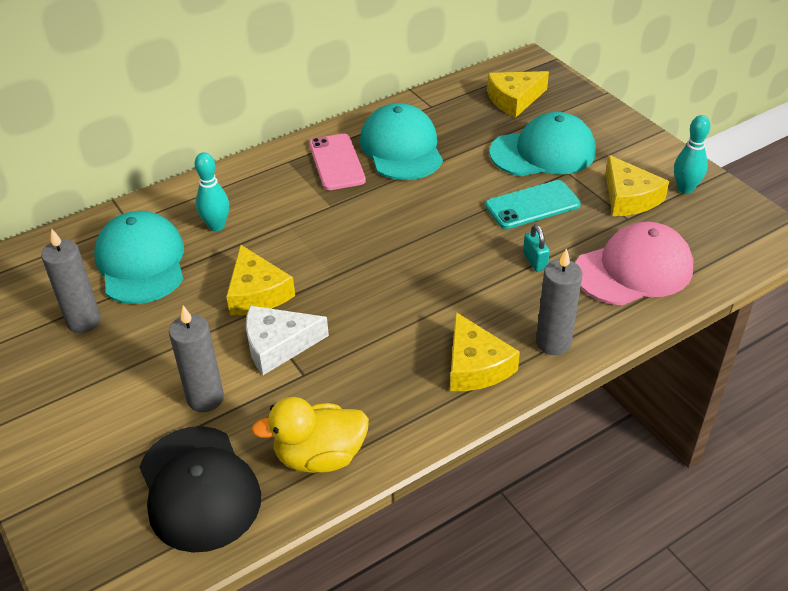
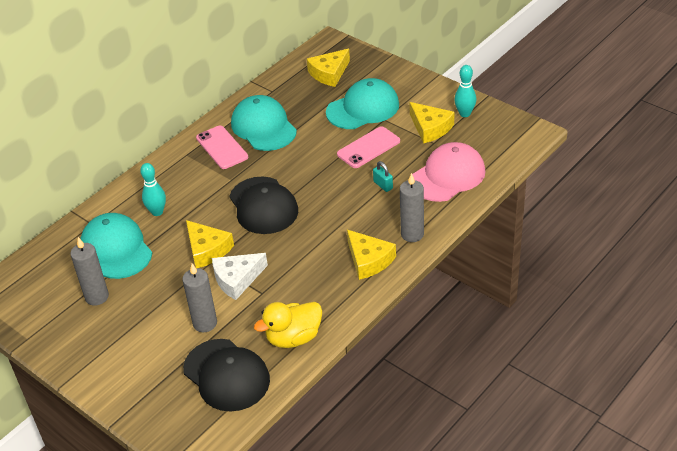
camera: 15 degrees left, 0 degrees up
turquoise phone [485,180,581,229] -> pink phone [337,126,400,168]
none -> black cap [229,176,298,234]

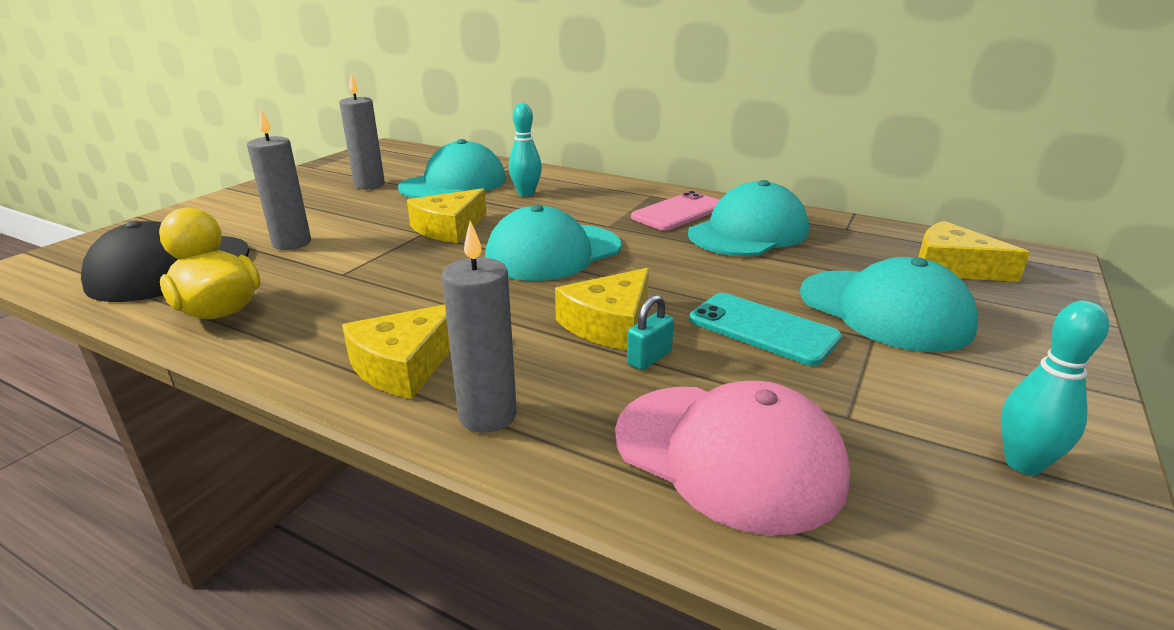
camera: 75 degrees right, 15 degrees down
white cheese [212,253,268,300] -> none
black cap [229,176,298,234] -> turquoise cap [485,205,621,281]
pink phone [337,126,400,168] -> turquoise phone [689,293,842,366]
yellow cheese [410,102,454,144] -> yellow cheese moved to [555,268,649,350]

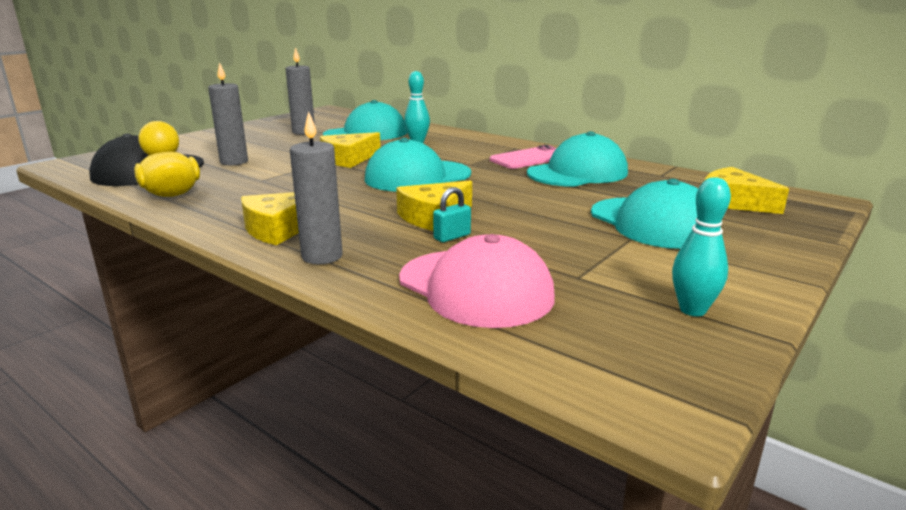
camera: 10 degrees right, 5 degrees down
turquoise phone [689,293,842,366] -> none

